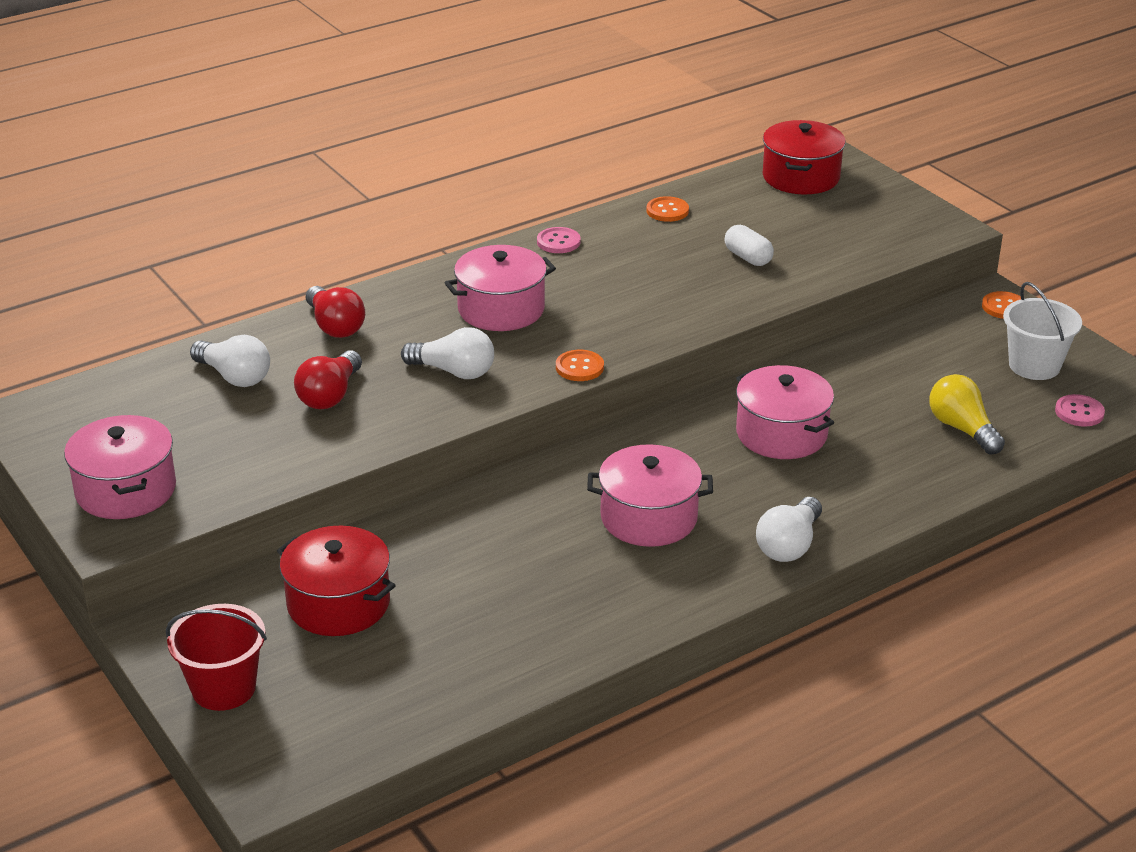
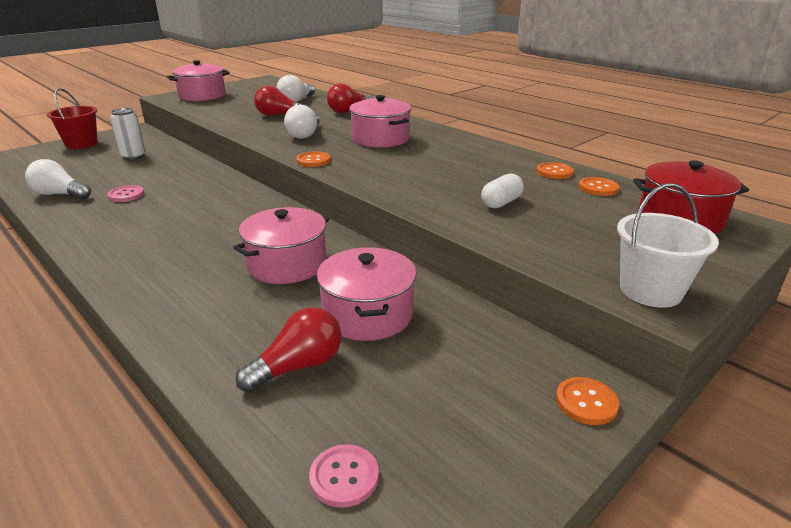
camera: 80 degrees right, 5 degrees down
red pot [277,526,396,636] -> white can [110,108,145,160]
pink button [537,227,580,253] -> pink button moved to [107,185,144,202]
pink pot [587,444,713,547] -> pink pot moved to [317,247,417,341]
white light bulb [756,497,822,562] -> white light bulb moved to [25,159,91,199]
yellow light bulb [929,374,1005,455] -> red light bulb [236,307,341,393]
white bucket [1003,282,1082,380] -> white bucket moved to [617,183,719,308]
none -> orange button [579,177,619,196]

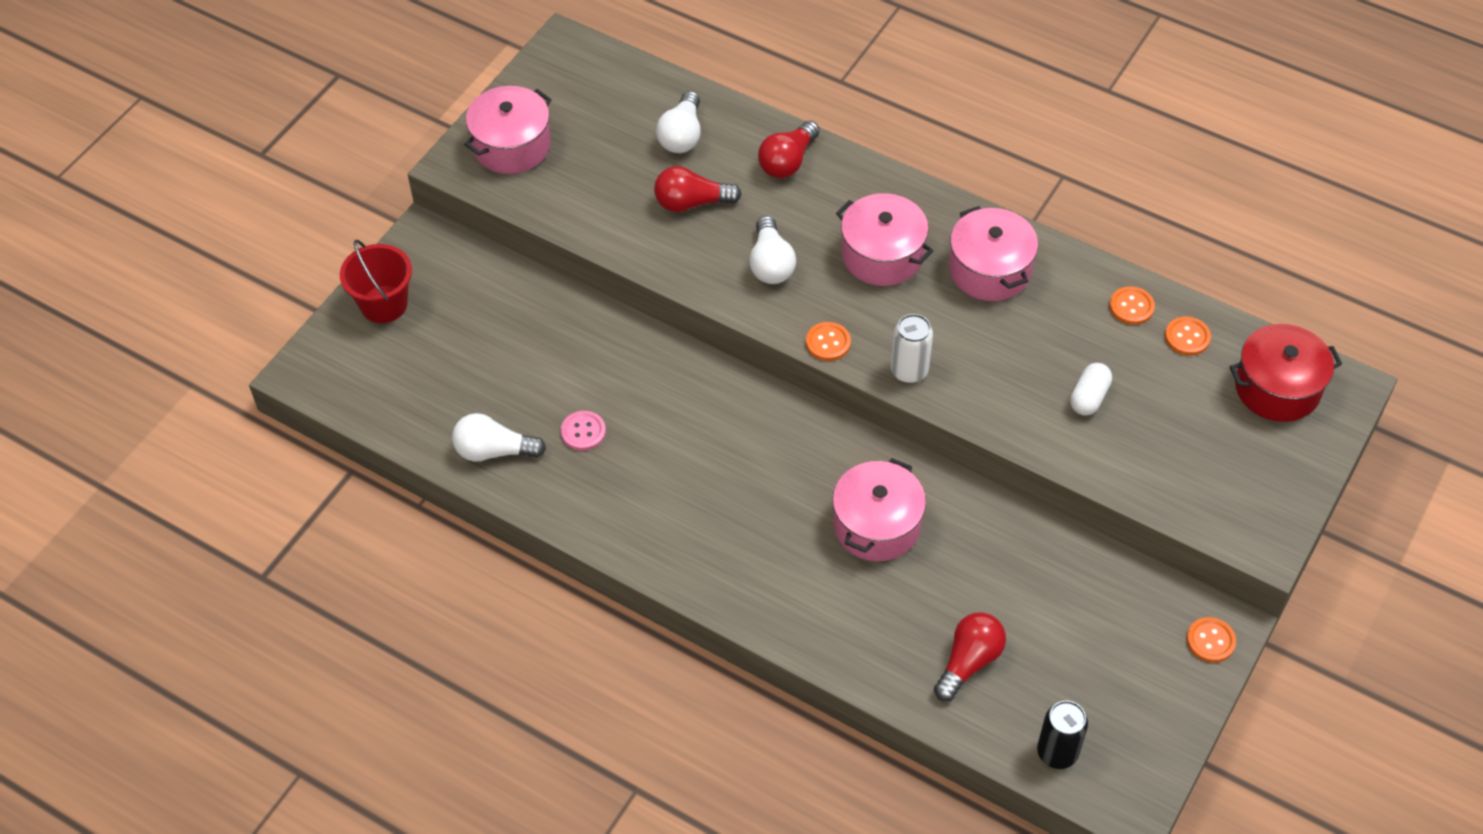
camera: 15 degrees left, 25 degrees up
white can [110,108,145,160] -> white can moved to [891,314,933,383]
pink button [309,444,379,508] -> black can [1037,701,1088,769]
pink pot [317,247,417,341] -> pink pot moved to [949,206,1038,301]
white bucket [617,183,719,308] -> none

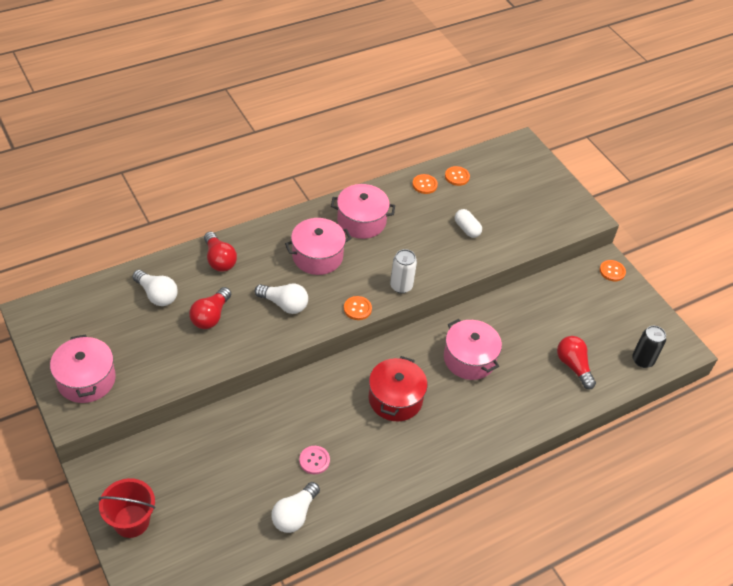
camera: 65 degrees left, 5 degrees down
red pot [1230,324,1342,422] -> red pot moved to [369,356,428,421]

